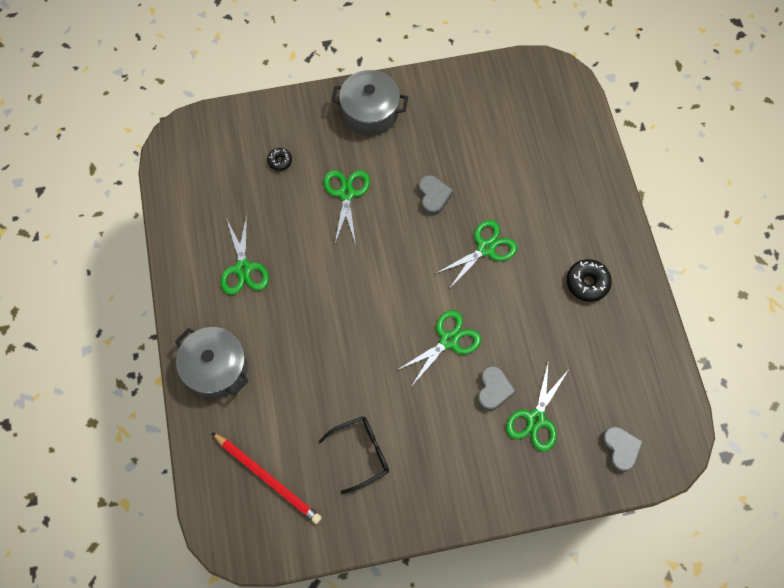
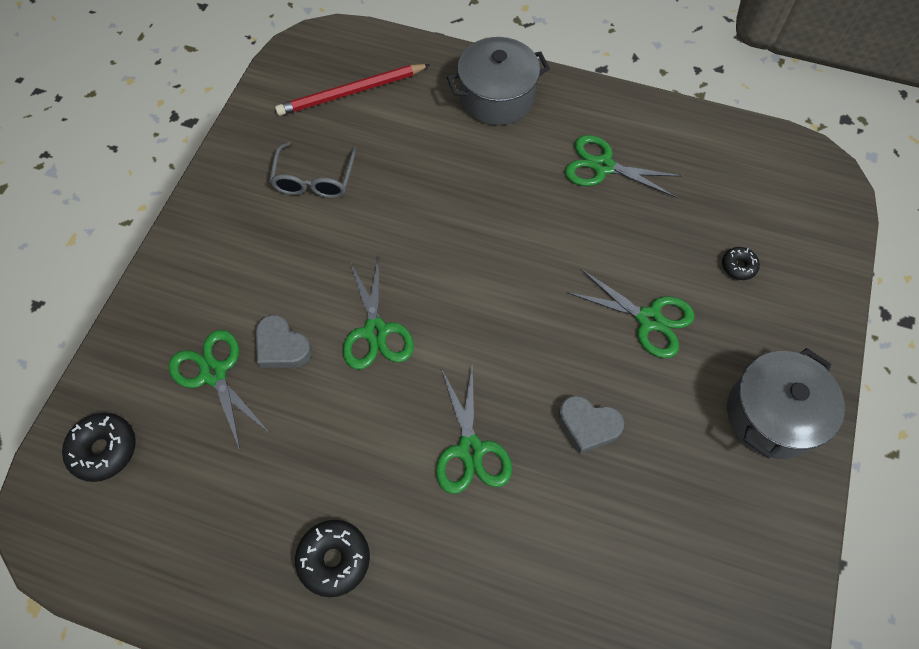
camera: 120 degrees right, 5 degrees down
black glasses [319,416,389,494] -> grey glasses [270,142,356,198]
grey heart [601,426,643,472] -> black donut [62,413,136,482]

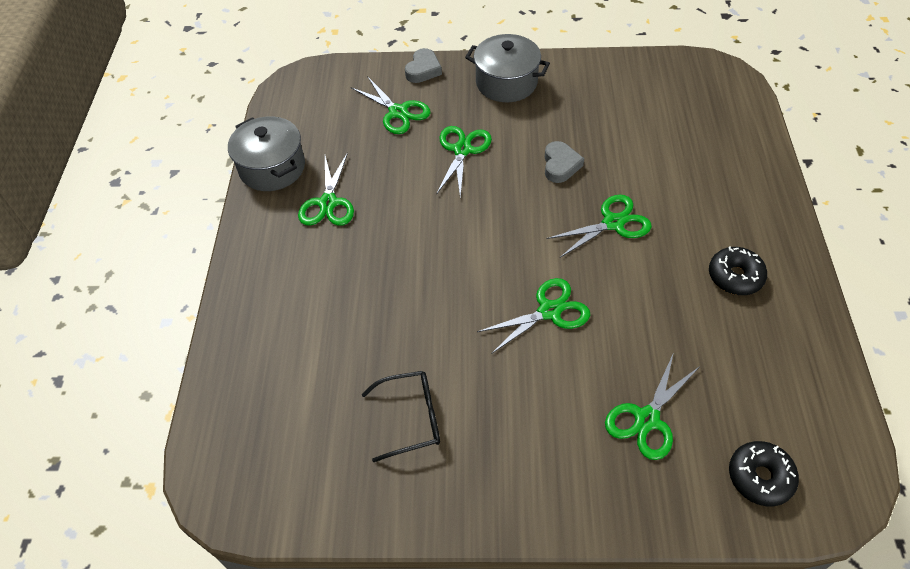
camera: 105 degrees left, 10 degrees down
grey heart [256,315,312,368] -> grey heart moved to [405,48,442,83]
grey glasses [270,142,356,198] -> black glasses [362,371,440,462]
red pencil [275,64,431,116] -> none
grey pot [446,37,550,125] -> grey pot moved to [228,116,305,191]
black donut [722,247,760,280] -> green scissors [351,76,431,134]

